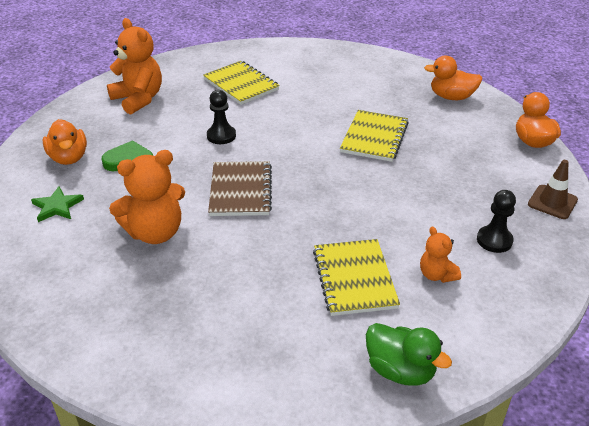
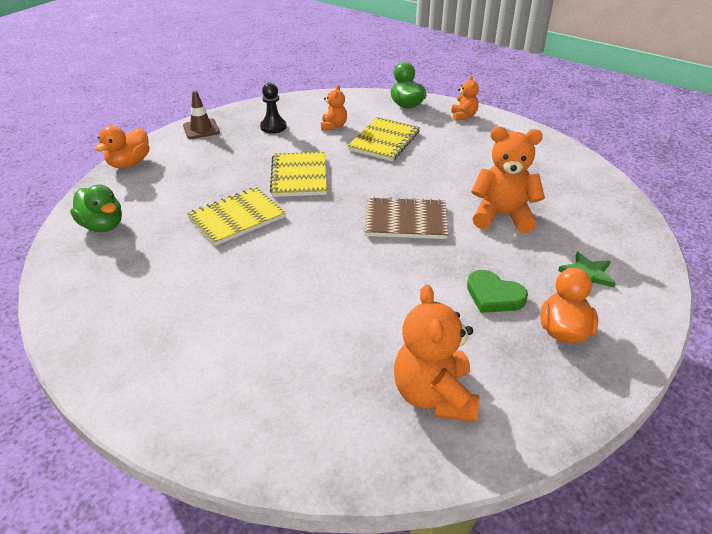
camera: 145 degrees left, 0 degrees up
yellow notebook [203,61,280,105] -> yellow notebook moved to [270,152,327,197]
black pawn [207,90,236,144] -> none
brown notebook [208,161,272,216] -> brown notebook turned 60 degrees clockwise [364,197,448,239]
orange duck [424,56,483,100] -> green duck [70,184,122,232]
none -> orange teddy bear [451,75,479,121]

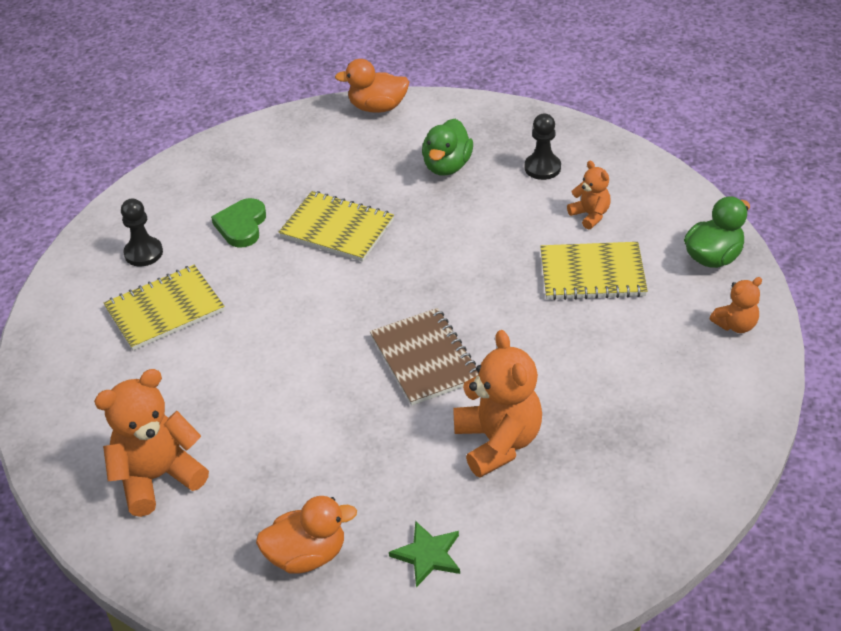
camera: 65 degrees right, 5 degrees up
green duck [70,184,122,232] -> green duck moved to [422,119,473,176]
brown traffic cone [183,91,220,139] -> none
yellow notebook [270,152,327,197] -> yellow notebook moved to [103,265,225,350]
orange teddy bear [321,85,347,130] -> orange teddy bear turned 105 degrees counterclockwise [567,161,611,230]
green heart [467,270,528,313] -> green heart moved to [211,198,266,248]
none -> black pawn [121,199,163,266]

